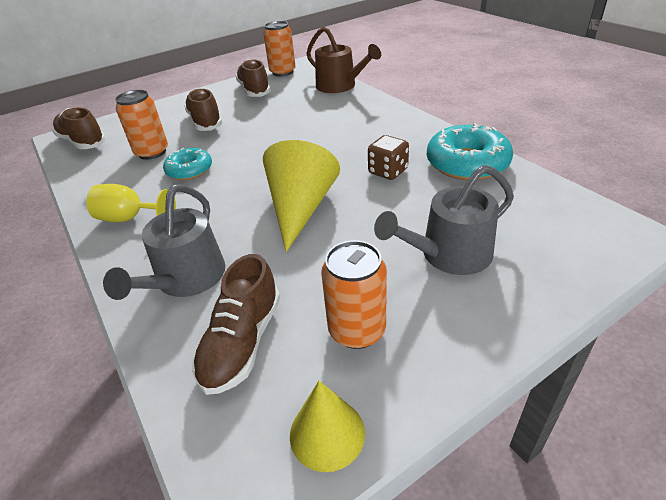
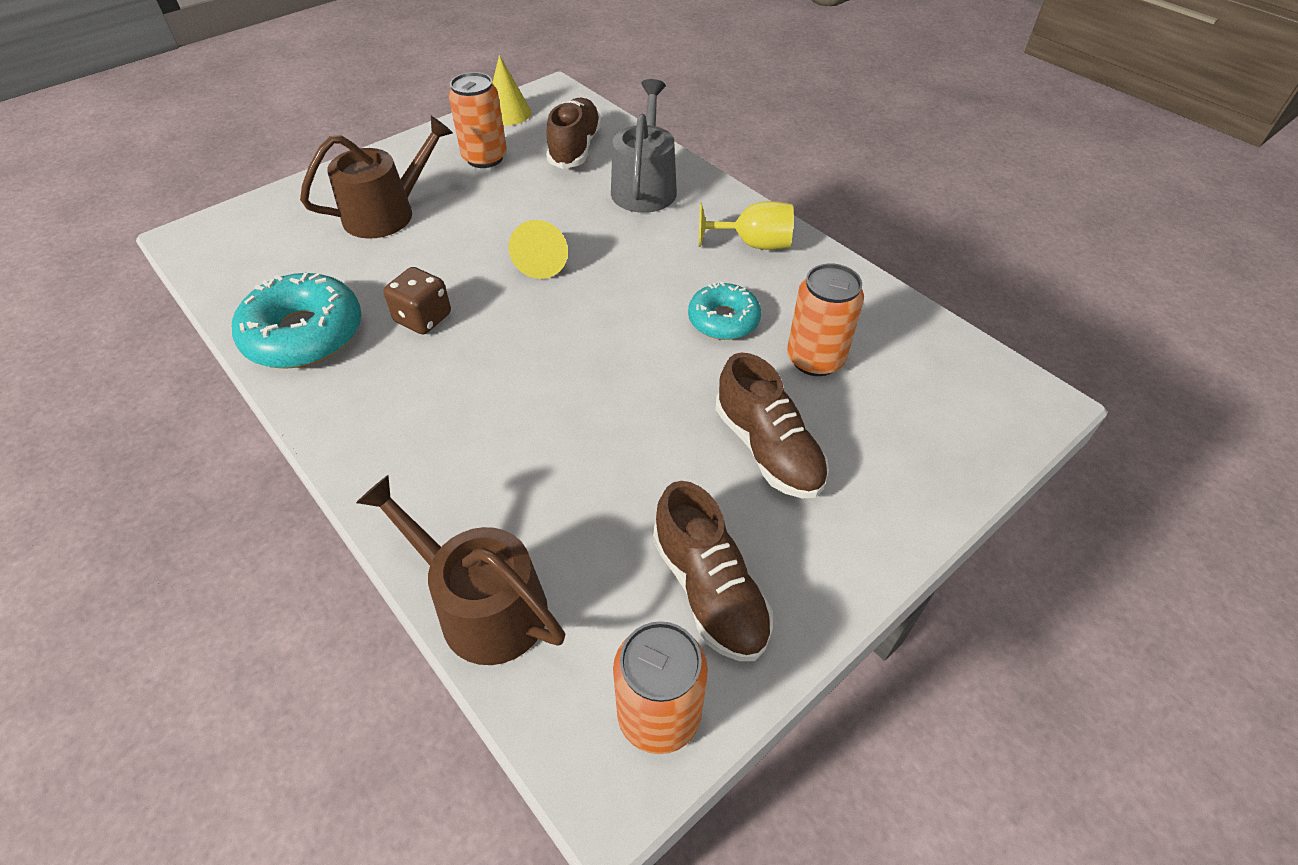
camera: 170 degrees right, 10 degrees up
brown shoe [52,108,106,149] -> none
yellow cone [263,140,340,252] -> yellow cone [509,220,568,279], size x0.61
grey watering can [374,165,514,275] -> brown watering can [300,116,453,239]

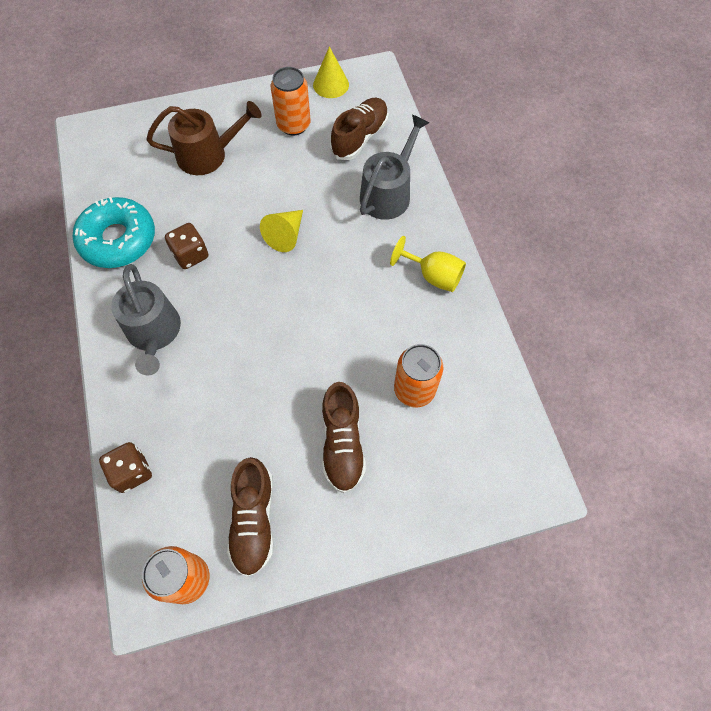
camera: 25 degrees right, 15 degrees up
brown watering can [356,475,565,665] -> brown dice [99,442,152,493]
turquoise donut [688,282,761,340] -> none
none -> grey watering can [111,264,181,375]

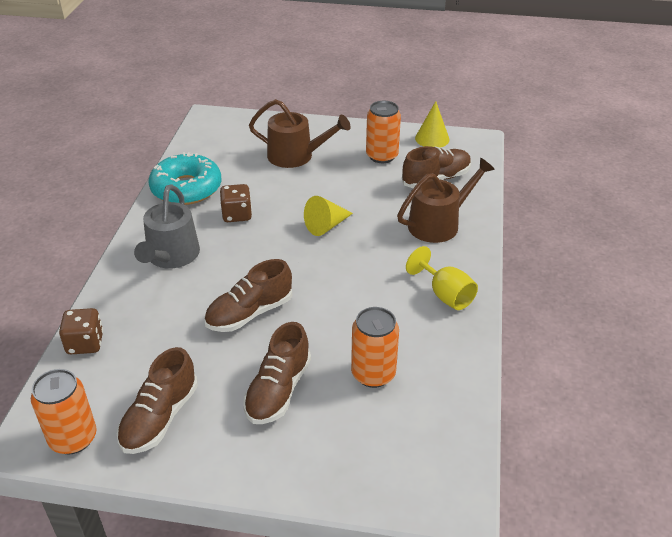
camera: 25 degrees right, 25 degrees down
grey watering can [360,115,429,220] -> brown watering can [397,158,495,243]
none -> brown shoe [204,259,292,332]

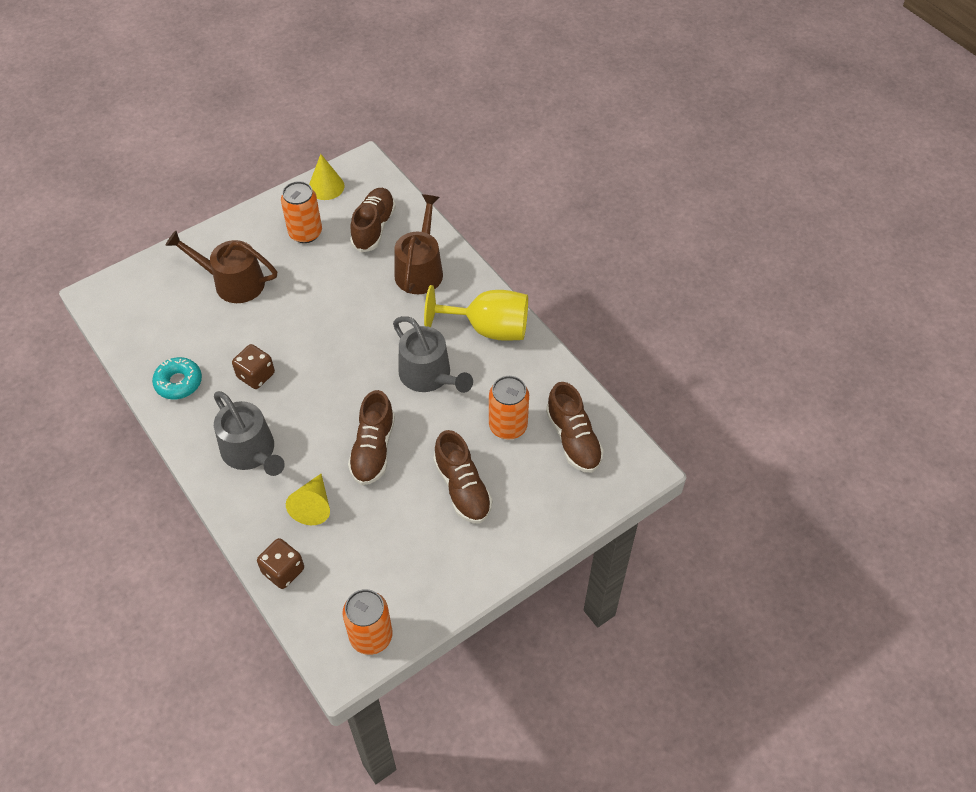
camera: 45 degrees left, 15 degrees up
brown shoe [117,347,198,454] -> brown shoe moved to [546,382,604,473]
turquoise donut [148,152,222,205] -> turquoise donut [152,357,202,399], size x0.61
brown watering can [249,99,351,168] -> brown watering can turned 135 degrees counterclockwise [165,231,277,303]
yellow cone [304,196,353,236] -> yellow cone moved to [286,474,330,525]
yellow goblet [406,246,478,310] -> yellow goblet [424,285,528,341], size x1.53
none -> grey watering can [393,316,473,393]

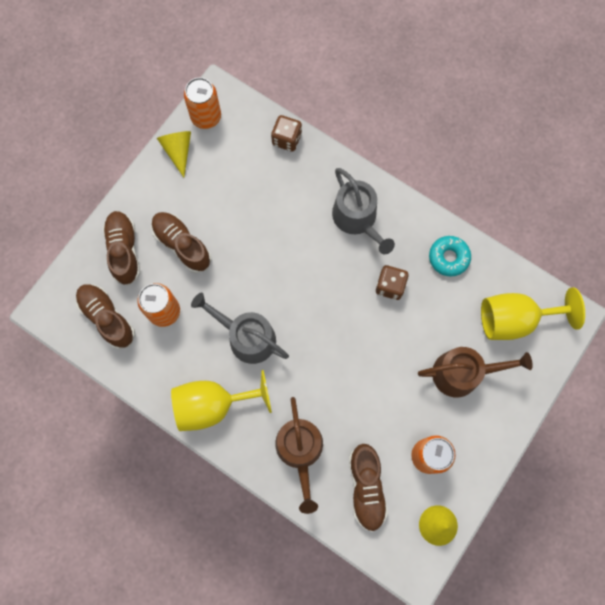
camera: 160 degrees right, 20 degrees up
grey watering can [214,391,285,476] -> grey watering can turned 150 degrees counterclockwise [332,168,395,254]
yellow cone [286,474,330,525] -> yellow cone moved to [157,131,191,178]
brown shoe [348,390,395,485] -> brown shoe moved to [103,211,140,286]
none -> yellow goblet [481,287,585,340]

